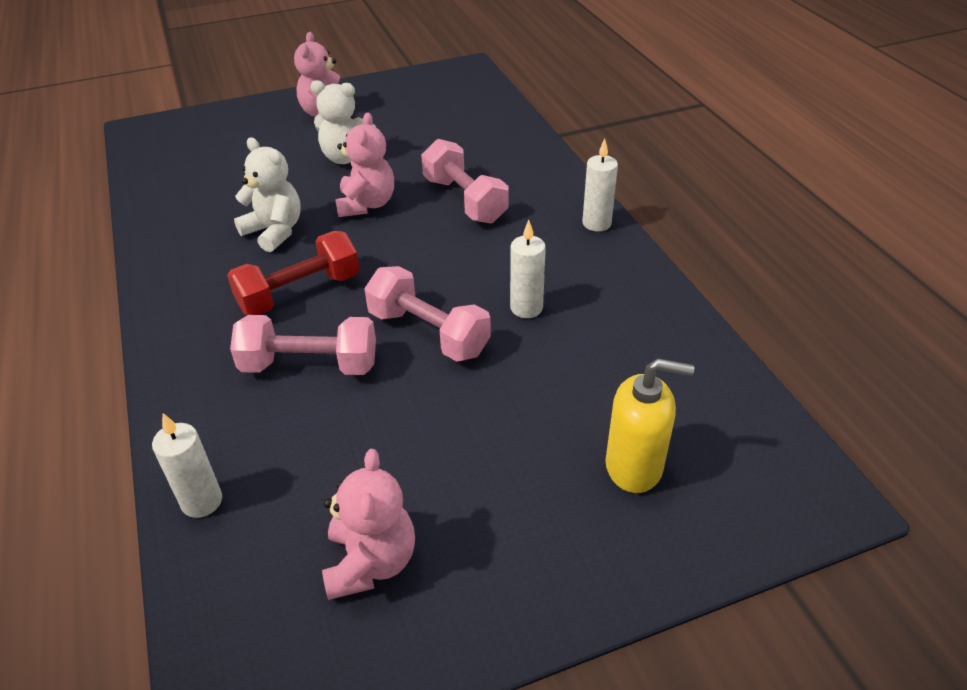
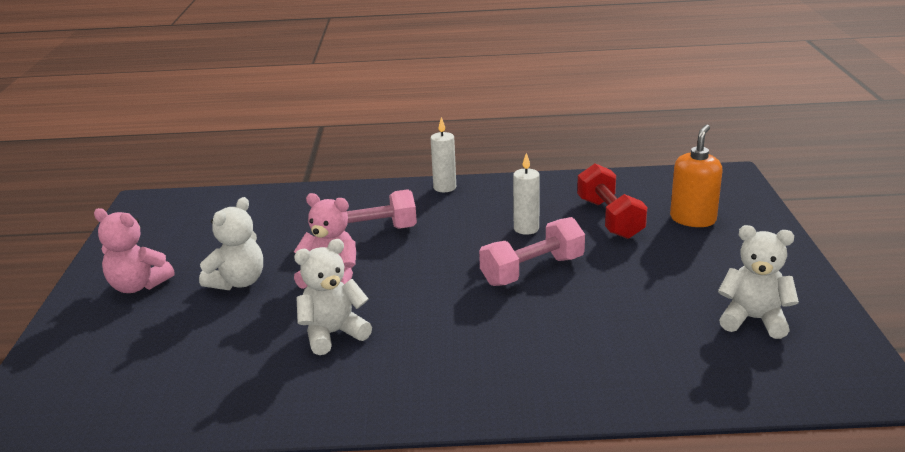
camera: 70 degrees left, 15 degrees down
white candle [152,413,222,518] -> none
red dumbbell [227,231,360,315] -> red dumbbell moved to [577,163,647,239]
pink dumbbell [230,315,376,375] -> none
pink teddy bear [322,449,415,600] -> white teddy bear [718,225,799,339]
yellow soap dispenser [606,359,694,493] -> orange soap dispenser [670,125,723,227]

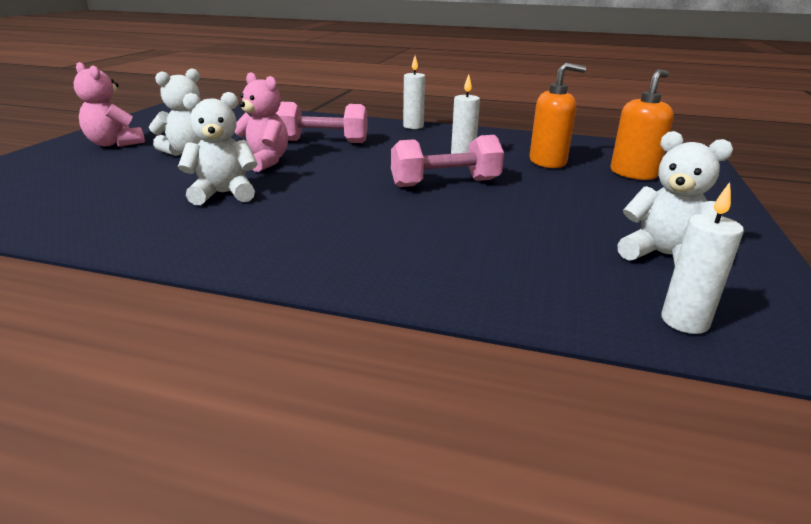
camera: 15 degrees right, 0 degrees up
red dumbbell [577,163,647,239] -> orange soap dispenser [529,63,586,168]
none -> white candle [661,182,744,334]

